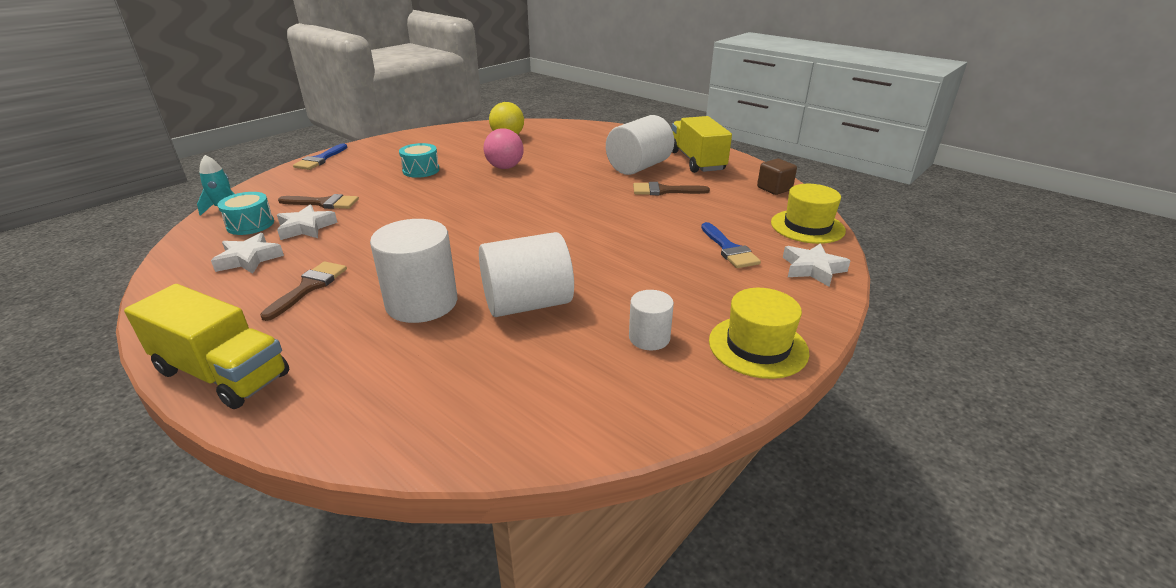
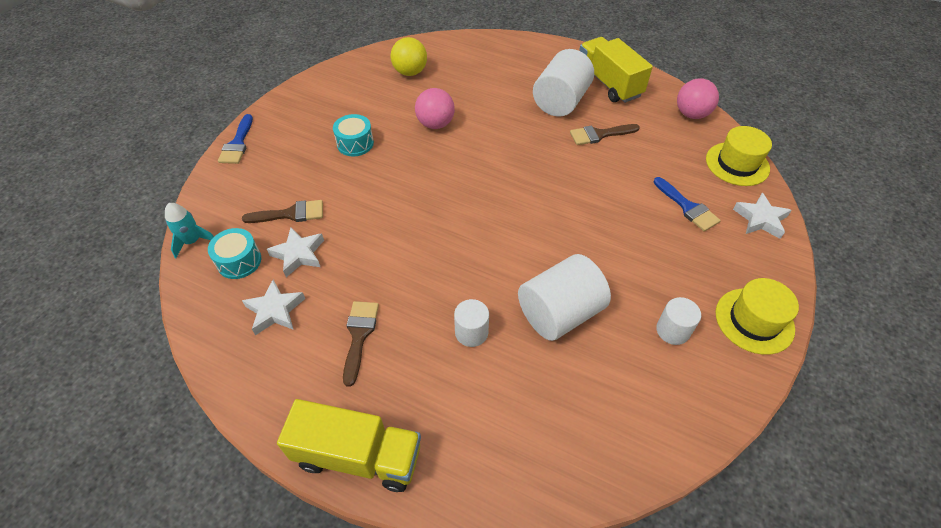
camera: 15 degrees left, 20 degrees up
white cylinder [370,219,457,323] -> white cylinder [454,299,489,347], size x0.54
brown cube [757,159,797,195] -> pink ball [677,78,719,119]

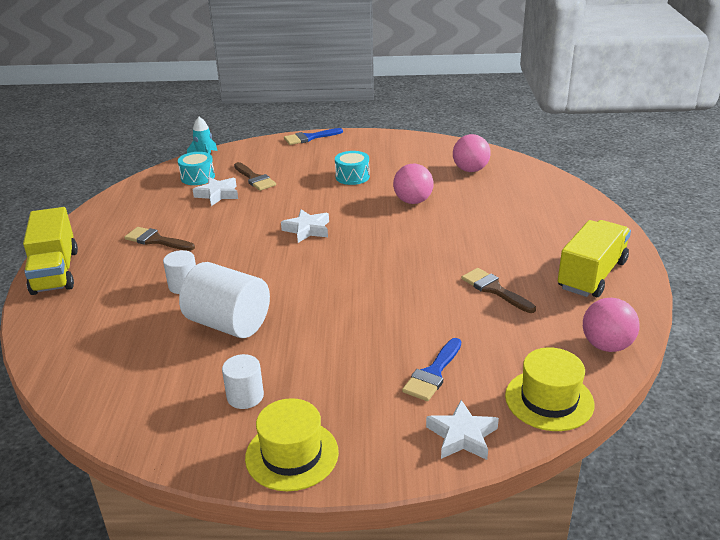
camera: 65 degrees right, 20 degrees down
white star [242,280,305,335] -> white star moved to [281,209,329,243]
brown brush [343,301,379,387] -> brown brush turned 135 degrees counterclockwise [124,227,195,251]
yellow ball [391,37,427,76] -> pink ball [453,134,491,172]
white cylinder [533,49,594,117] -> none

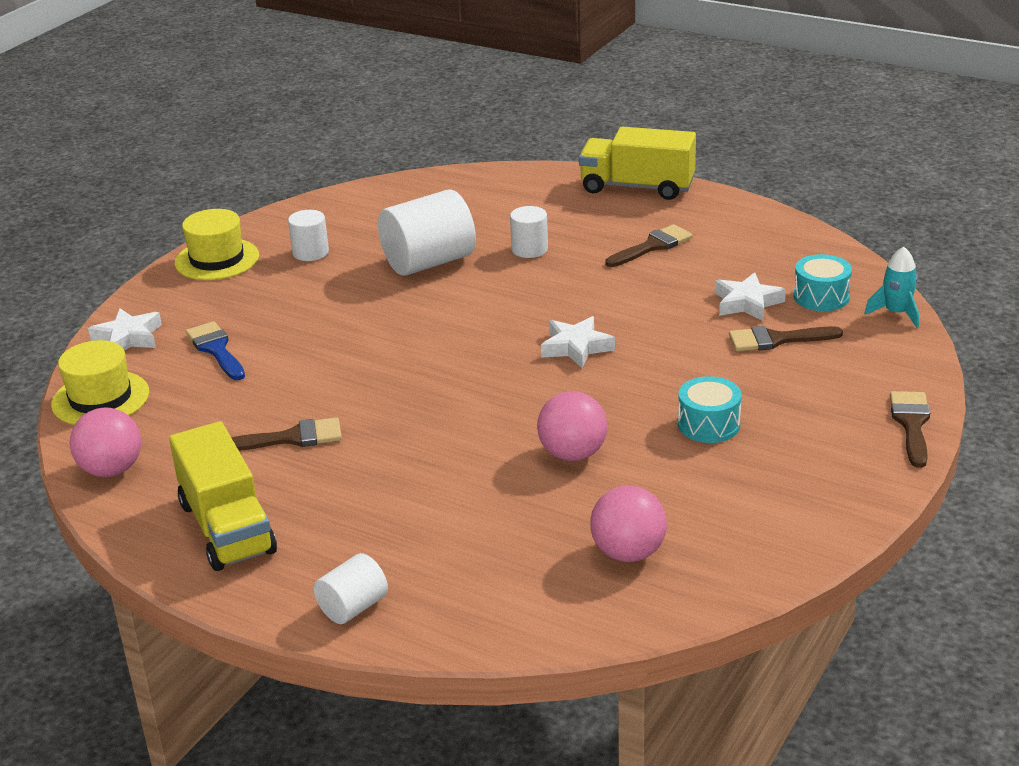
camera: 120 degrees right, 0 degrees up
blue brush [284,128,343,145] -> brown brush [890,391,930,468]
none -> white cylinder [314,553,388,624]

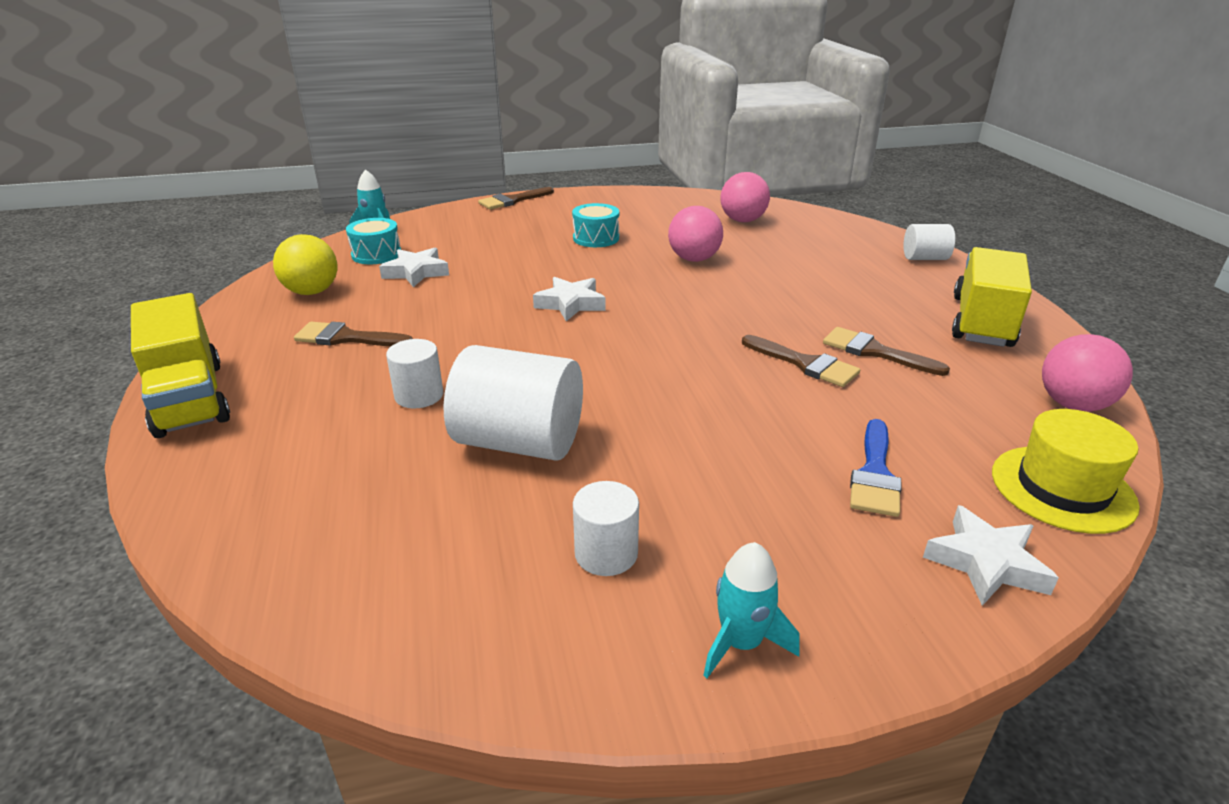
camera: 135 degrees left, 0 degrees up
yellow hat [175,209,259,280] -> turquoise rocket [703,542,799,678]
brown brush [729,326,843,351] -> brown brush moved to [742,335,860,387]
none -> yellow ball [273,234,337,295]

